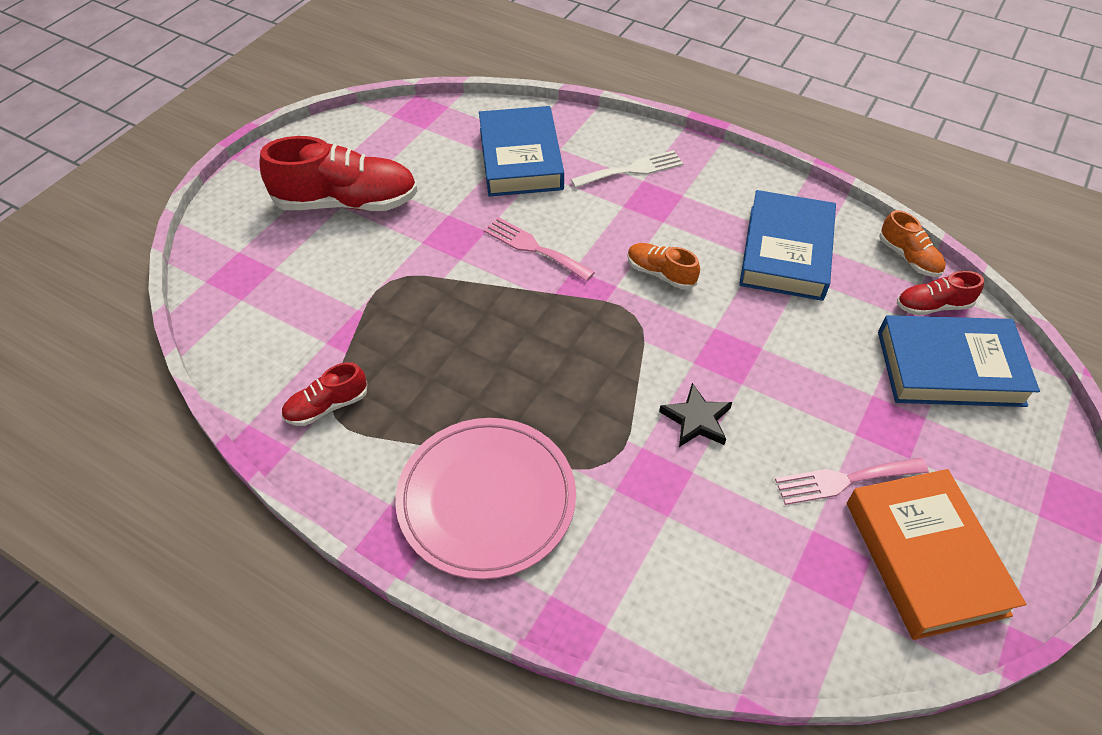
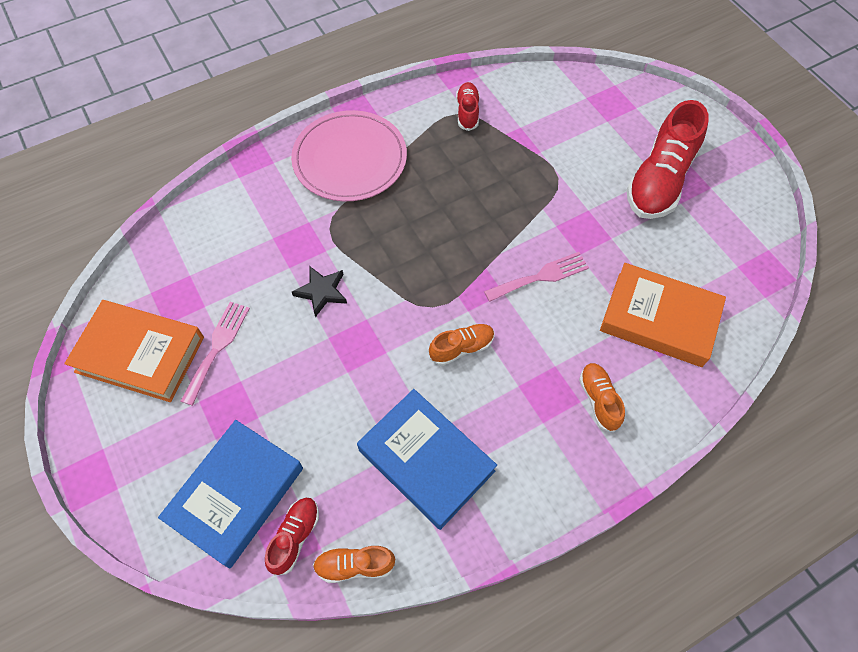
camera: 120 degrees right, 10 degrees up
blue book [479,106,564,197] -> orange book [600,263,726,367]
white fork [571,150,683,188] -> orange shoe [579,363,625,432]

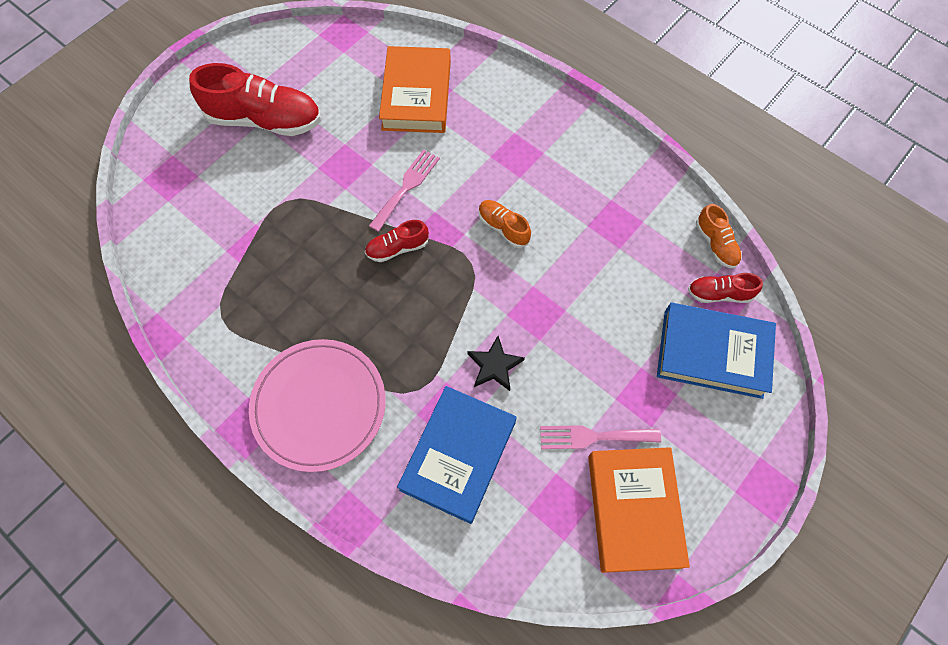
camera: 110 degrees left, 5 degrees up
blue book [357,389,497,530] -> blue book moved to [397,386,517,524]
red shoe [456,82,480,131] -> red shoe moved to [365,220,429,262]
pink fork [484,252,589,302] -> pink fork turned 75 degrees clockwise [369,149,440,232]
orange shoe [579,363,625,432] -> none

